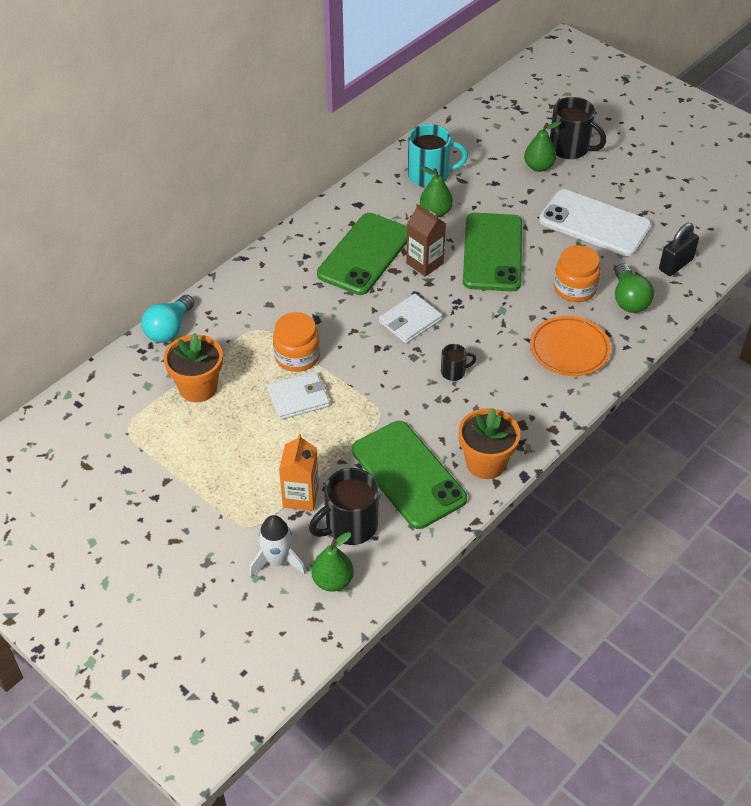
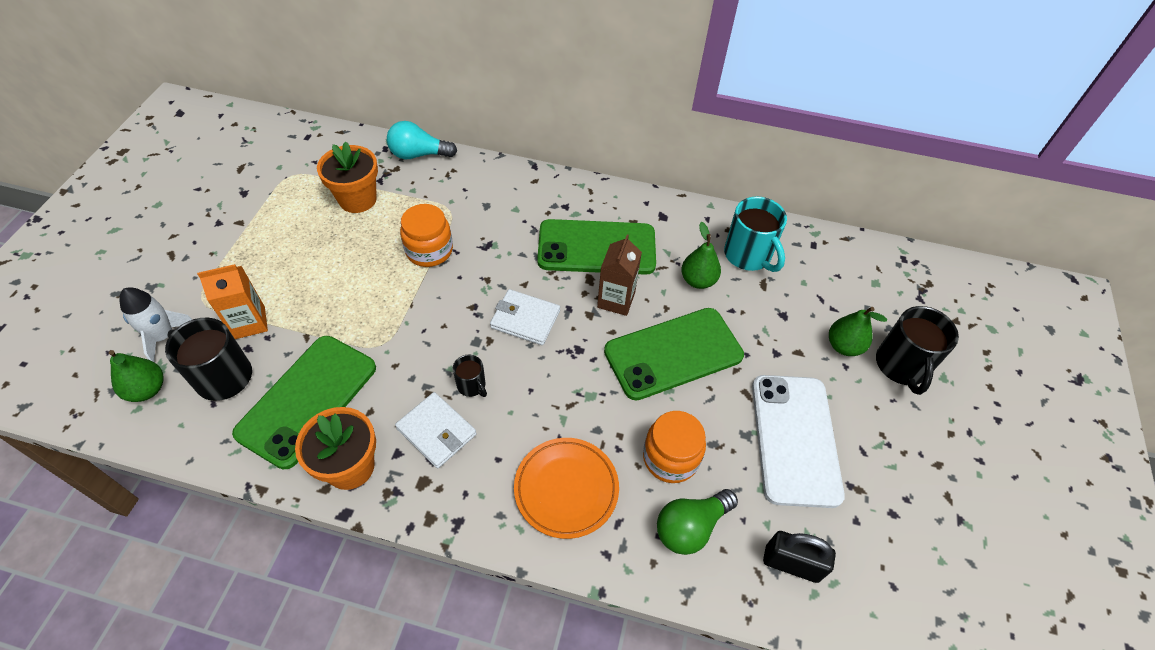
camera: 60 degrees right, 5 degrees up
white wallet [267,371,330,420] -> white wallet moved to [395,392,477,468]

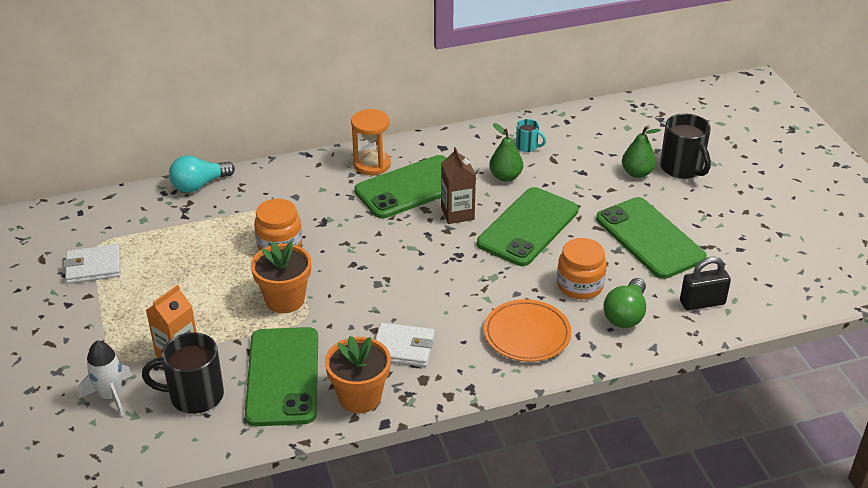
camera: 30 degrees left, 15 degrees down
green pear [109,350,164,402] -> none
orange flower pot [317,141,378,213] -> orange flower pot moved to [251,242,311,313]
black mug [453,355,487,397] -> none
white wallet [490,289,560,345] -> white wallet moved to [64,244,121,284]
turquoise mug [724,196,787,272] -> turquoise mug [516,119,546,152], size x0.52
white phone [752,375,845,508] -> green phone [596,197,707,279]
none -> orange hourglass [351,109,391,175]

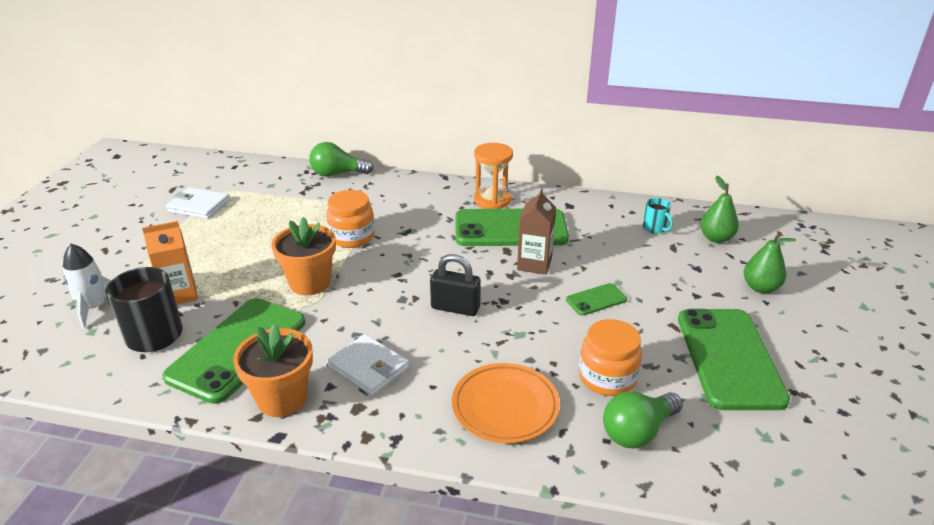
camera: 30 degrees right, 5 degrees down
turquoise light bulb [169,155,235,193] -> green light bulb [309,142,374,177]
green phone [477,187,579,266] -> green phone [566,283,627,316], size x0.45
green pear [489,123,523,182] -> green pear moved to [700,176,739,243]
black mug [660,113,711,179] -> none
black padlock [680,257,731,310] -> black padlock moved to [430,254,481,316]

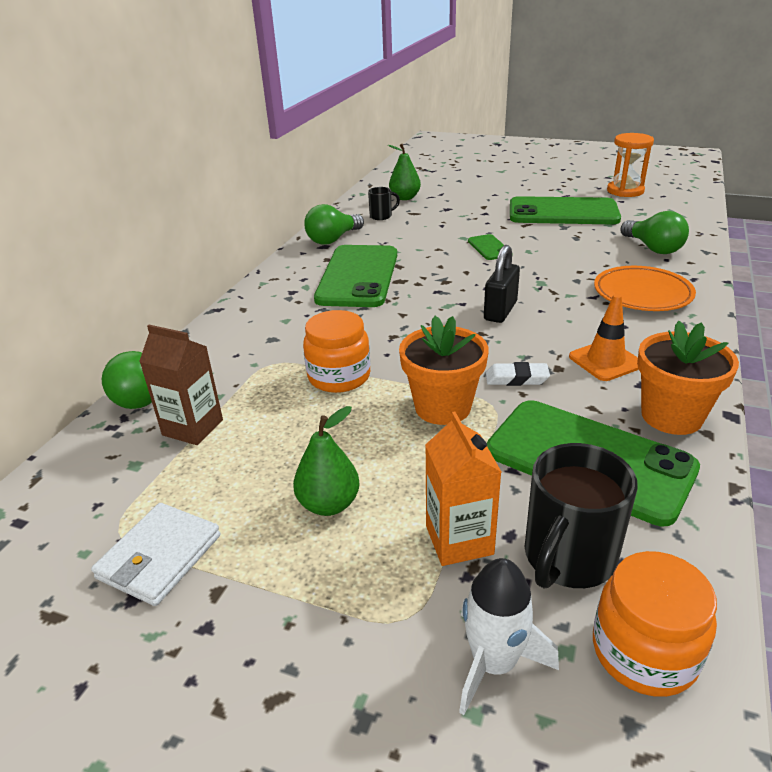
camera: 80 degrees left, 0 degrees up
white wallet [327,334,409,396] -> orange traffic cone [569,294,639,381]
orange hourglass [474,143,513,209] -> orange hourglass moved to [607,133,654,197]
brown carton [517,189,556,275] -> brown carton moved to [139,325,223,445]
orange jar [579,319,642,396] -> orange jar moved to [593,551,717,697]
turquoise mug [643,198,673,234] -> black mug [368,187,400,220]
green pear [743,232,796,293] -> green pear moved to [293,406,360,516]
none -> green light bulb [304,204,364,245]
none -> white eraser [486,362,550,386]

